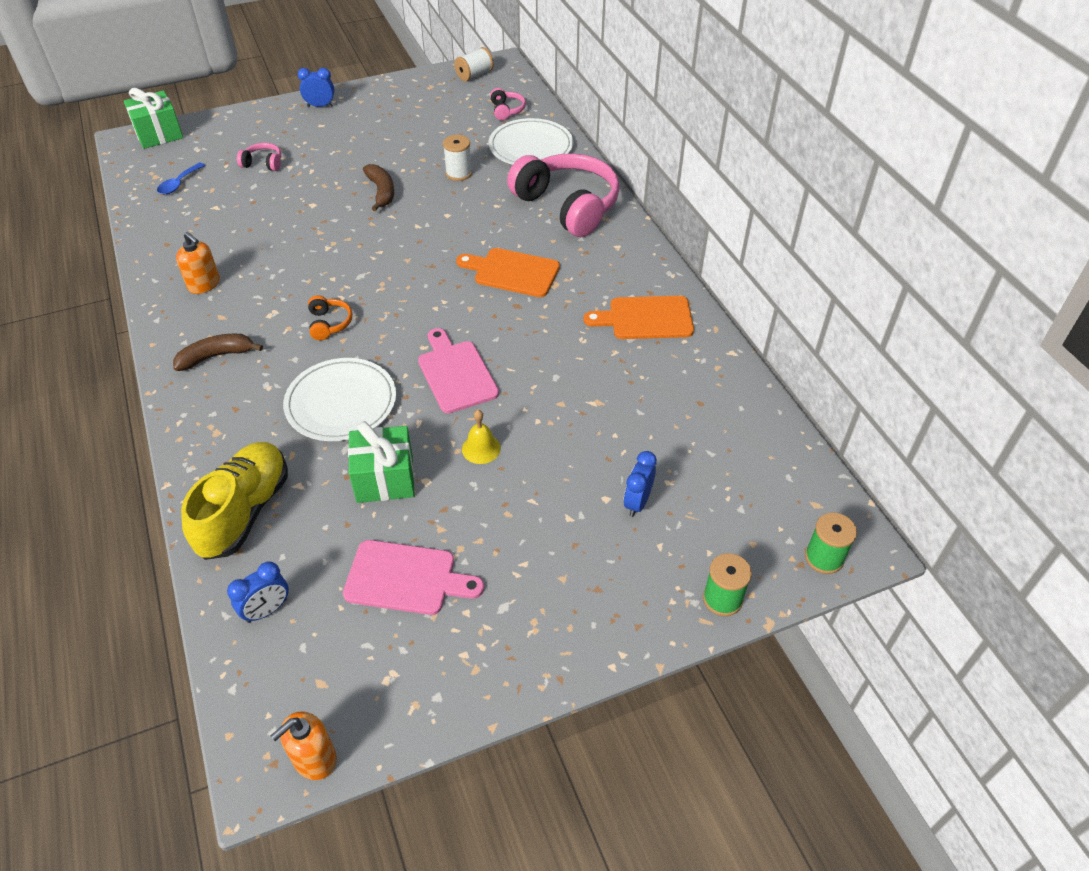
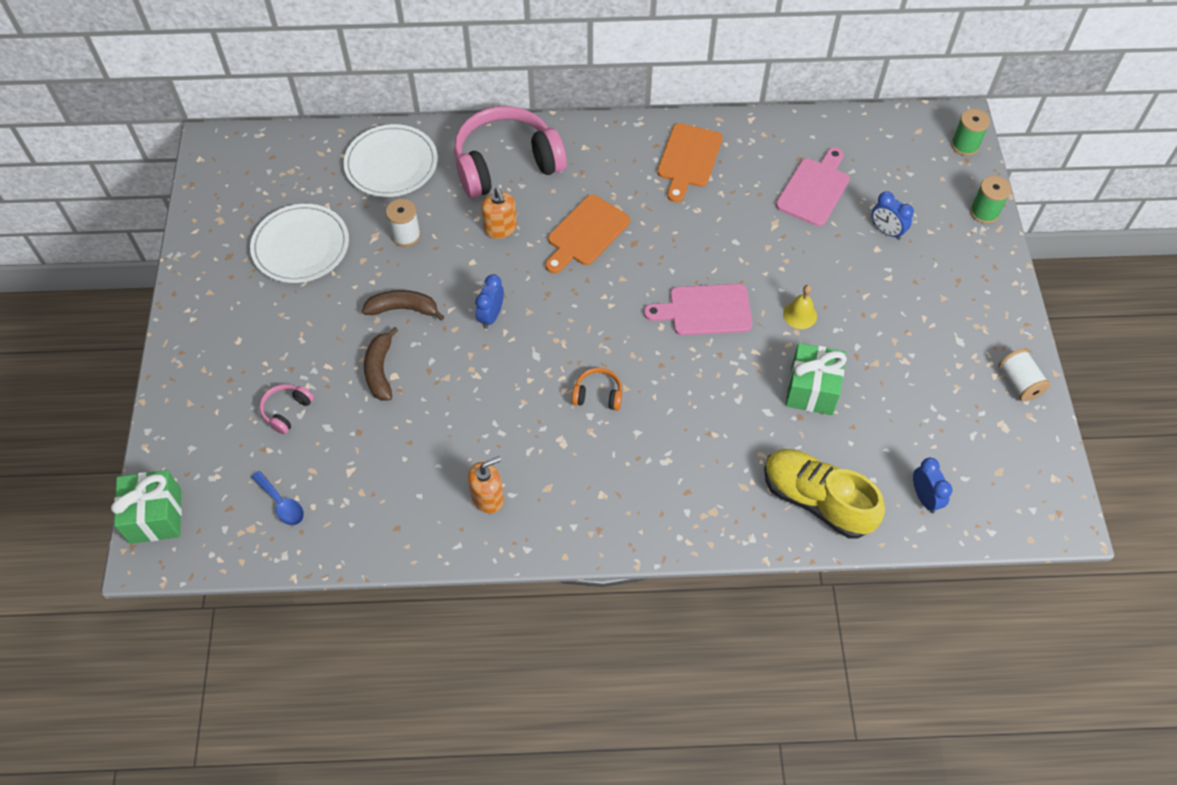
camera: 70 degrees left, 10 degrees up
brown banana [173,334,263,371] -> brown banana moved to [364,327,399,401]
orange soap dispenser [271,711,337,780] -> orange soap dispenser moved to [481,188,517,239]
white plate [283,358,396,441] -> white plate moved to [250,204,349,283]
blue clock [298,68,335,107] -> blue clock moved to [475,274,504,329]
pink cutting board [343,540,484,615] -> pink cutting board moved to [776,148,850,226]
white spool [454,47,494,81] -> white spool moved to [999,349,1050,402]
pink headphones [490,88,526,120] -> none

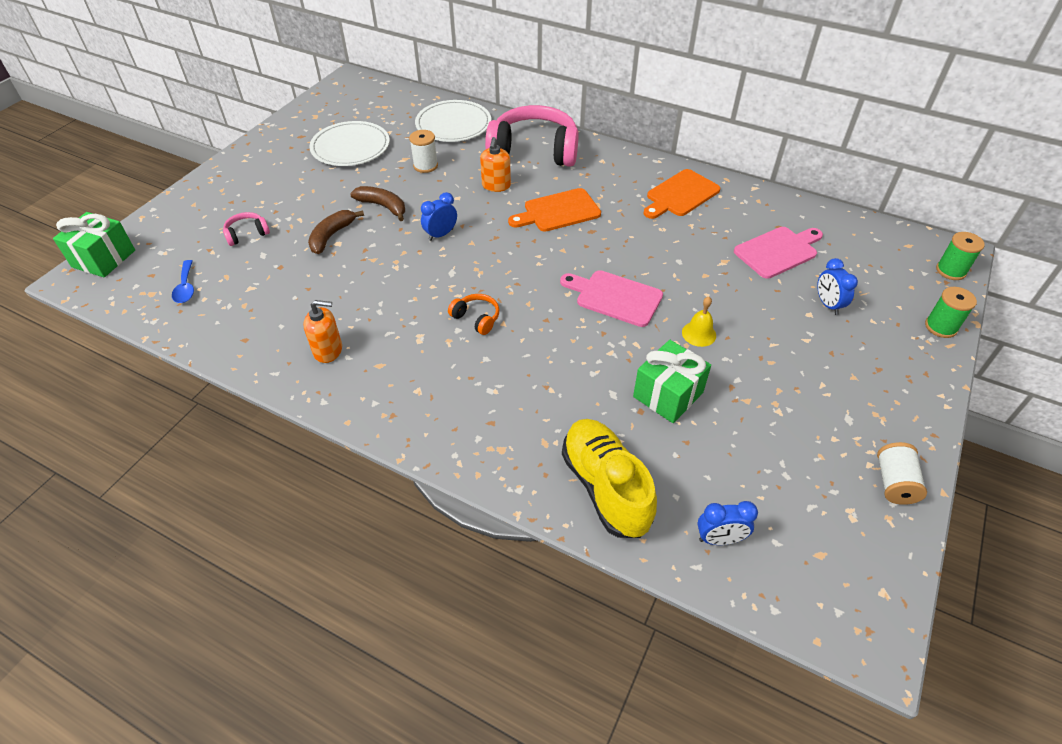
camera: 30 degrees right, 10 degrees down
blue clock [913,458,953,513] -> blue clock turned 75 degrees clockwise [697,501,758,545]

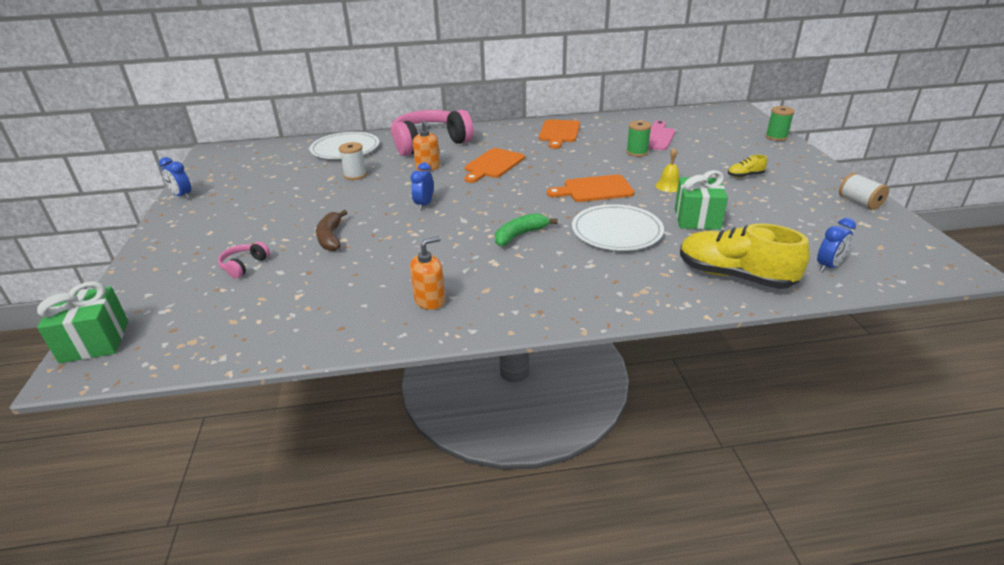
camera: 35 degrees left, 15 degrees down
blue spoon [172,260,194,303] -> none
white plate [309,121,390,166] -> white plate moved to [572,204,664,251]
brown banana [350,186,405,221] -> none
orange headphones [448,294,499,335] -> green banana [495,213,557,246]
pink cutting board [560,270,663,327] -> orange cutting board [547,174,635,202]
blue clock [817,258,858,315] -> blue clock moved to [159,157,191,199]
green spool [936,232,985,280] -> green spool moved to [626,121,652,157]
none -> yellow shoe [728,155,767,177]

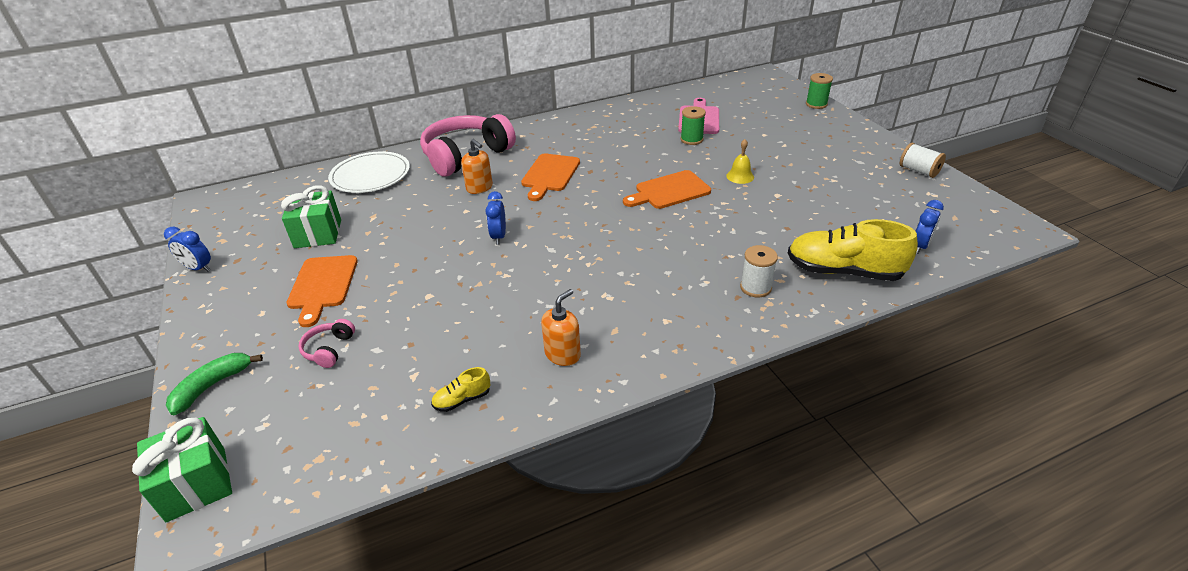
camera: 15 degrees left, 5 degrees up
brown banana [316,210,347,251] -> none
white spool [339,142,367,180] -> white spool moved to [740,245,778,298]
green banana [495,213,557,246] -> green banana moved to [166,353,263,415]
orange cutting board [539,119,580,149] -> orange cutting board moved to [287,255,358,327]
white plate [572,204,664,251] -> none
green gift [675,170,728,230] -> green gift moved to [281,185,341,248]
yellow shoe [728,155,767,177] -> yellow shoe moved to [431,367,490,412]

